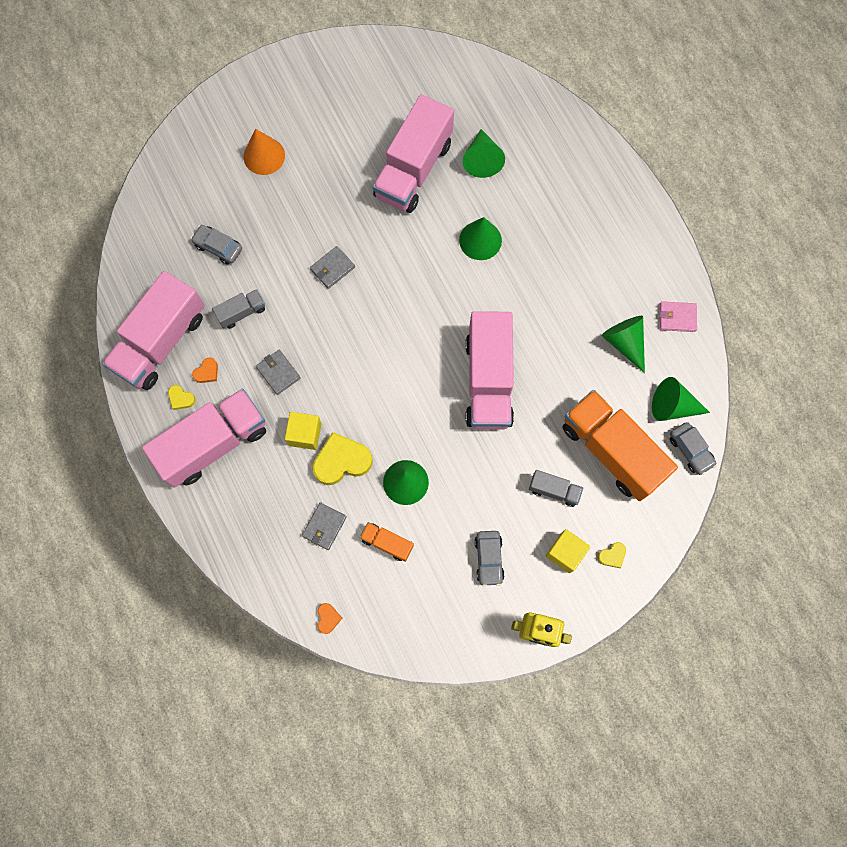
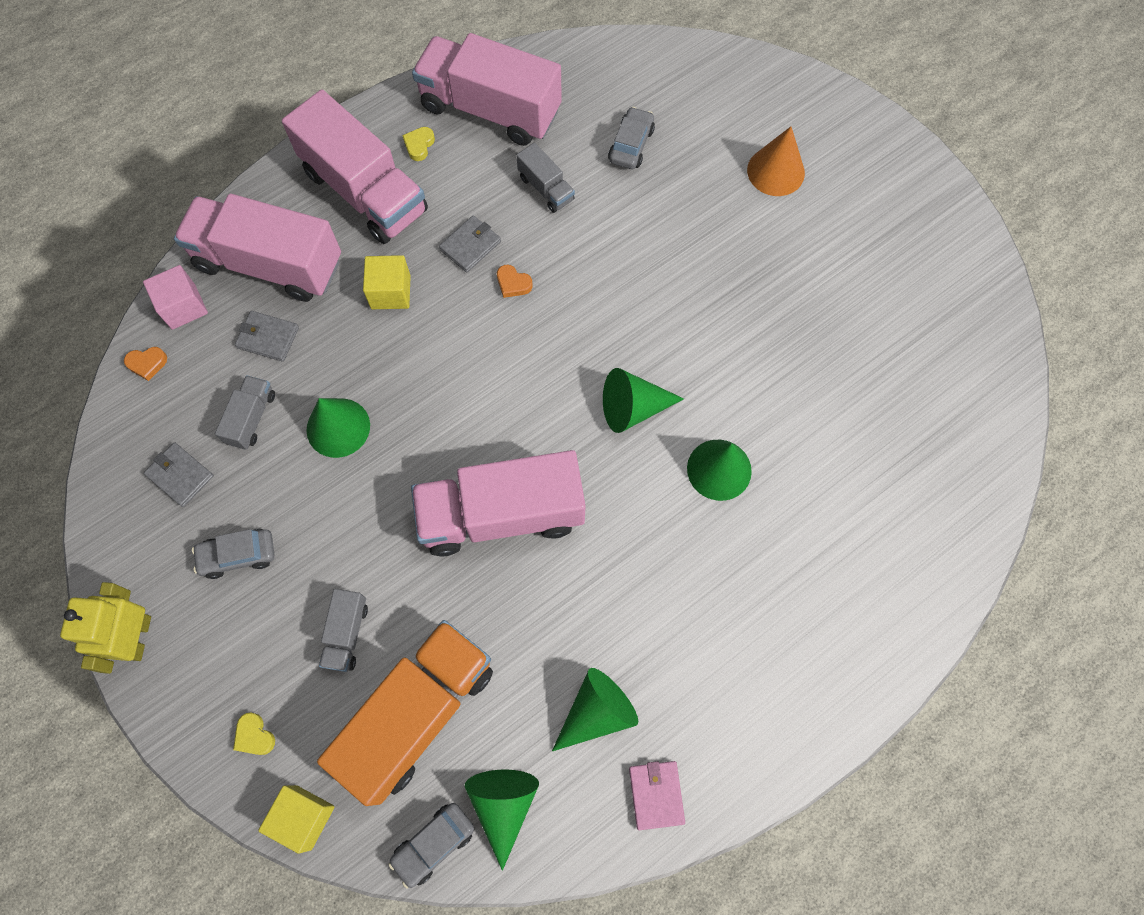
camera: 80 degrees right, 5 degrees down
orange heart [192,357,218,383] -> orange heart moved to [497,265,533,298]
grey wallet [310,246,355,289] -> grey wallet moved to [144,442,214,507]
yellow heart [313,432,372,485] -> none
orange truck [360,522,414,562] -> grey truck [215,375,275,450]
pink truck [373,94,454,213] -> pink truck moved to [174,194,341,302]
green cone [463,129,505,178] -> green cone moved to [603,368,684,433]
yellow cube [546,529,590,573] -> yellow cube moved to [258,785,334,854]
none -> pink cube [143,265,208,330]

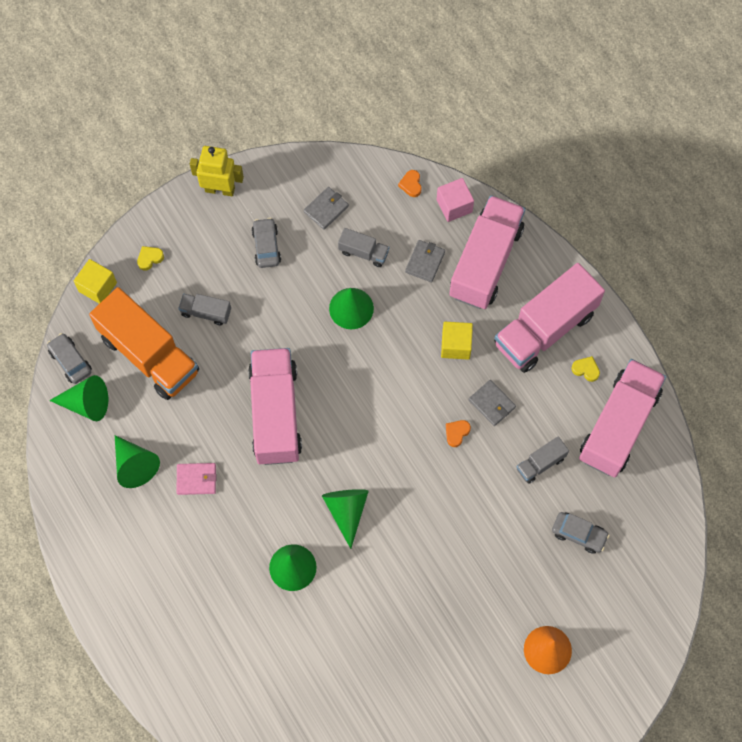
camera: 95 degrees right, 0 degrees up
pink wallet [629,761,685,830] -> pink wallet moved to [176,463,216,495]

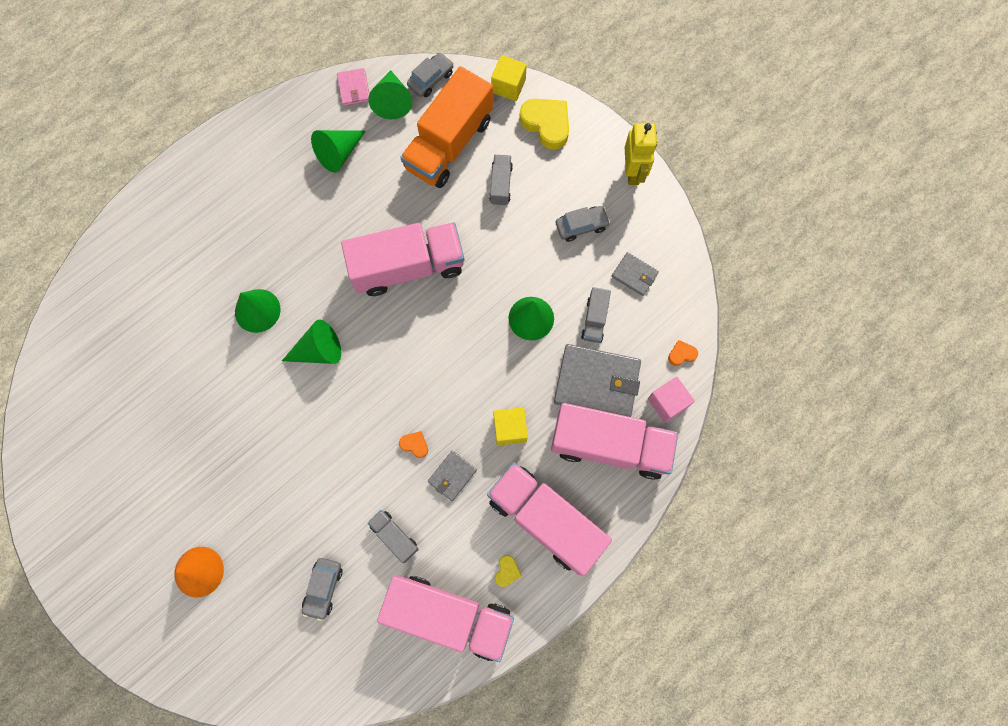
camera: 80 degrees right, 5 degrees up
yellow heart [137,246,164,271] -> yellow heart [520,99,569,149], size x2.07
pink wallet [176,463,216,495] -> pink wallet moved to [337,68,369,106]
grey wallet [405,240,445,282] -> grey wallet [554,344,641,417], size x1.97

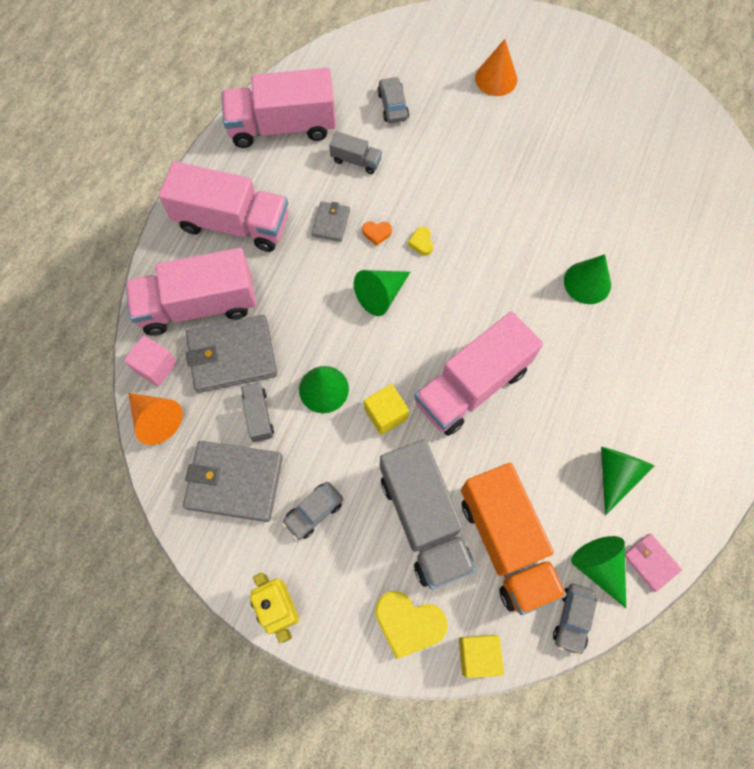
camera: 155 degrees right, 5 degrees down
green cone [282,320,341,364] -> green cone moved to [354,270,410,316]
orange truck [400,66,493,188] -> orange truck turned 150 degrees clockwise [461,463,567,615]
grey truck [489,155,513,205] -> grey truck [380,439,476,589], size x2.21
yellow cube [493,407,528,445] -> yellow cube moved to [364,384,409,435]
yellow heart [495,555,522,587] -> yellow heart moved to [408,227,433,256]
grey wallet [611,252,659,296] -> grey wallet [183,441,283,522], size x1.97
orange heart [668,340,698,366] -> orange cone [128,393,183,445]

